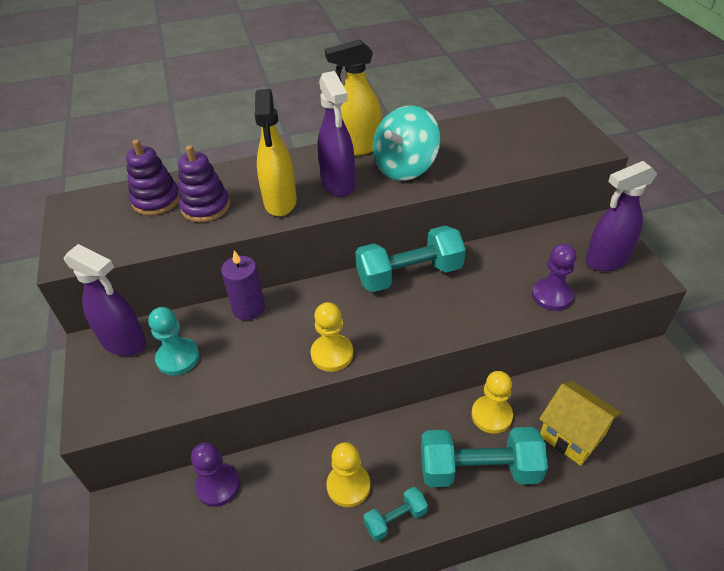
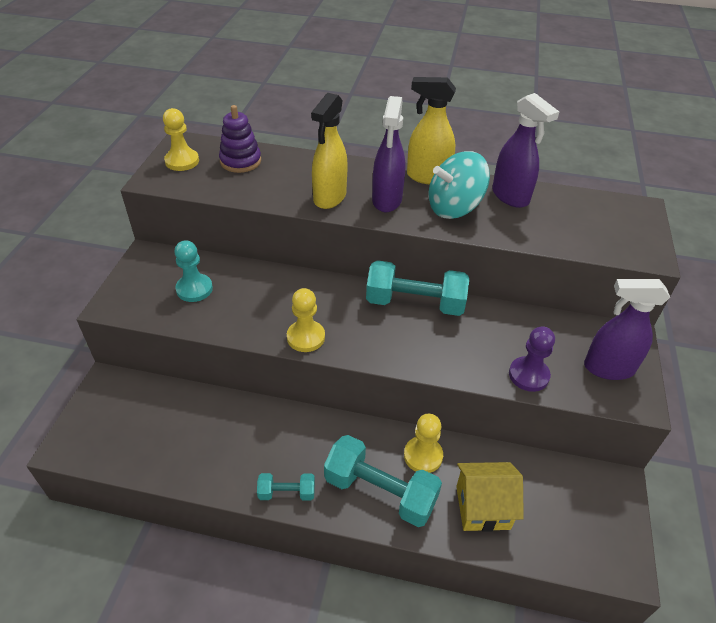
camera: 25 degrees right, 0 degrees up
purple spray bottle [64,244,146,356] -> purple spray bottle moved to [492,93,559,208]
purple stacking toy [178,145,230,222] -> none
purple pawn [191,442,240,507] -> none
purple candle [221,250,265,320] -> none
yellow pawn [326,442,370,507] -> yellow pawn moved to [163,108,199,171]
yellow house [539,381,622,466] -> yellow house turned 75 degrees counterclockwise [456,462,524,532]

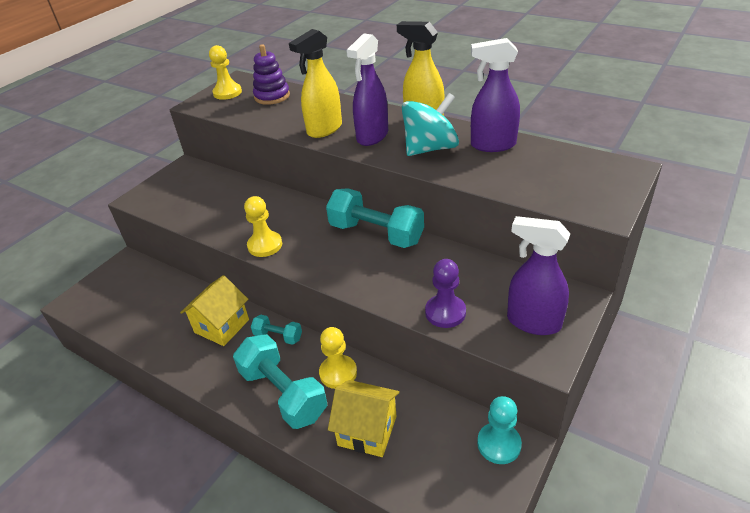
camera: 25 degrees right, 5 degrees down
turquoise pawn [174,240,213,302] -> turquoise pawn moved to [477,396,522,464]
turquoise dumbbell [257,473,315,500] -> turquoise dumbbell moved to [251,315,302,345]
turquoise spinning top [429,151,490,219] -> turquoise spinning top turned 150 degrees clockwise [402,93,459,156]
purple spray bottle [492,93,559,208] -> purple spray bottle turned 105 degrees clockwise [471,38,520,152]
none -> yellow house [180,275,249,346]

